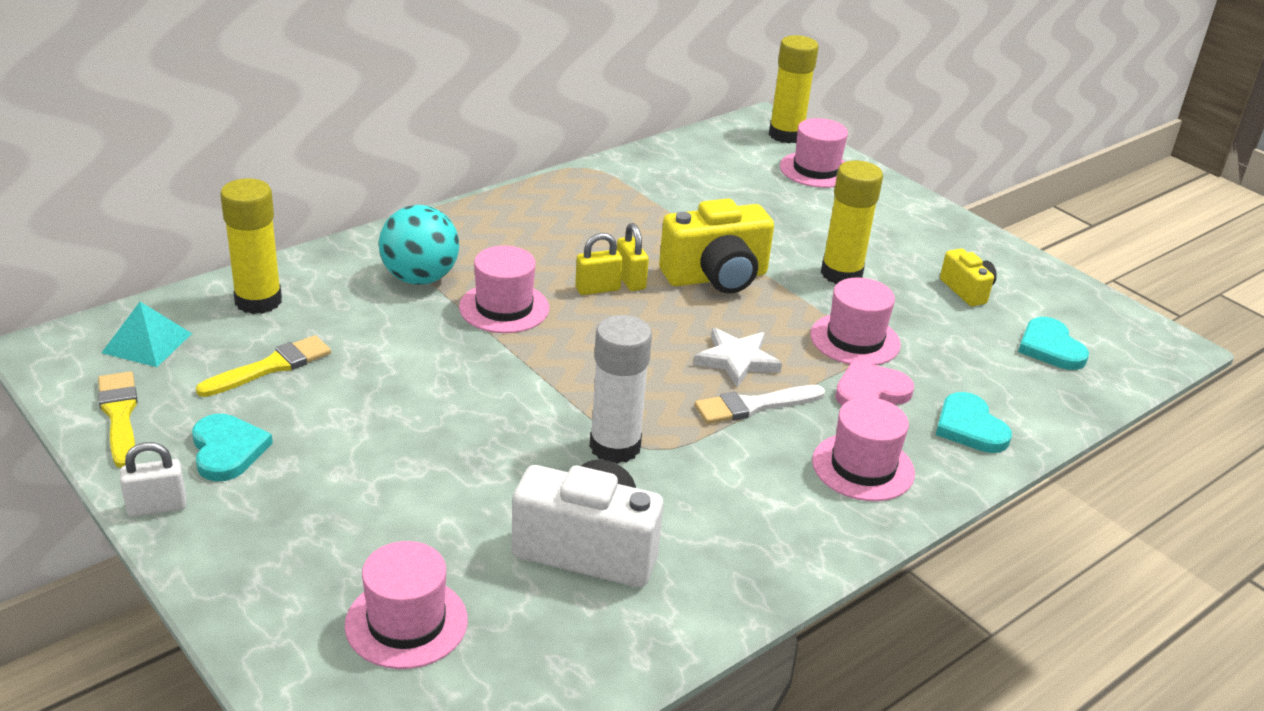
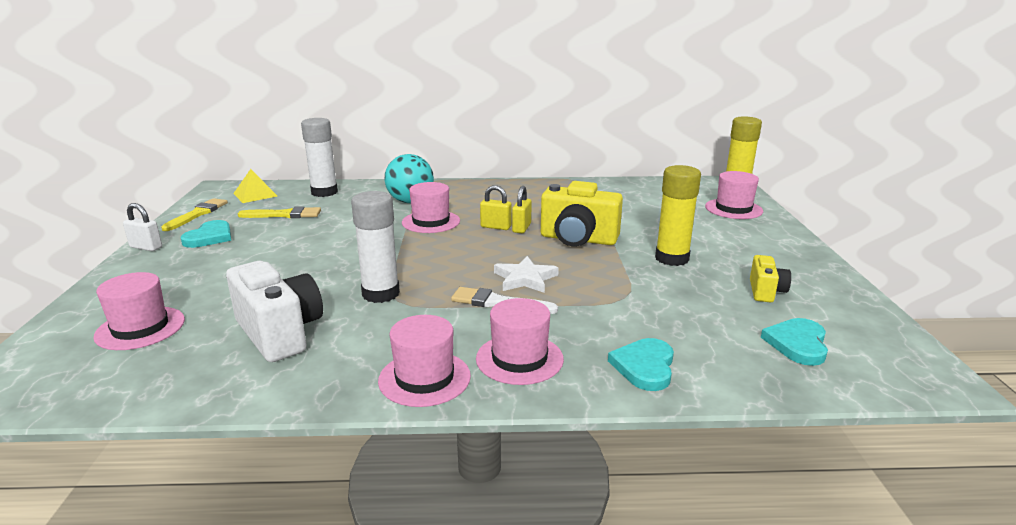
camera: 40 degrees right, 10 degrees down
turquoise pyramid [102,302,192,367] -> yellow pyramid [233,169,277,203]
yellow glue stick [220,178,282,314] -> white glue stick [301,118,338,197]
pink hat [810,278,901,365] -> pink hat moved to [378,315,471,407]
pink heart [835,360,914,406] -> none

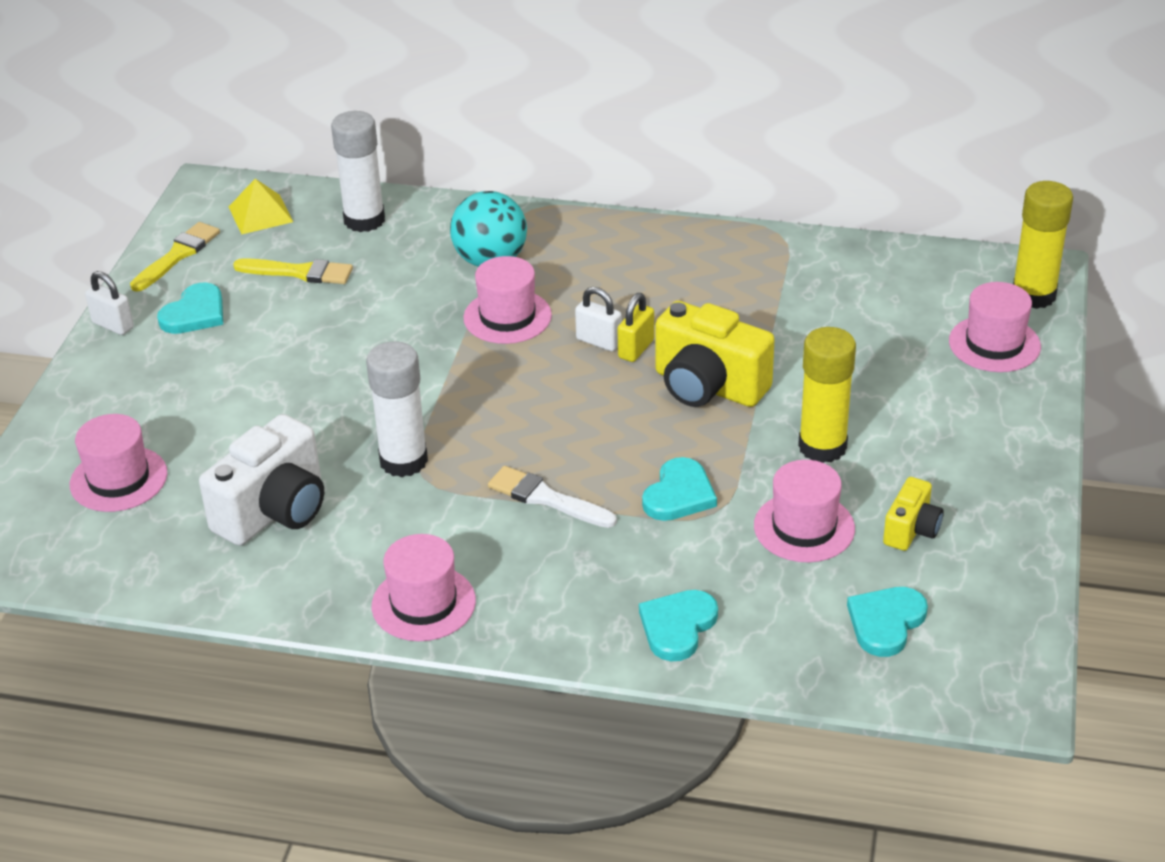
camera: 15 degrees right, 15 degrees up
white camera [226,261,323,362] -> white camera turned 60 degrees clockwise [199,414,324,546]
pink hat [476,298,564,385] -> pink hat moved to [754,460,855,562]
yellow padlock [480,185,511,230] -> white padlock [575,287,622,351]
white star [494,256,559,293] -> none
none -> turquoise heart [642,457,717,521]

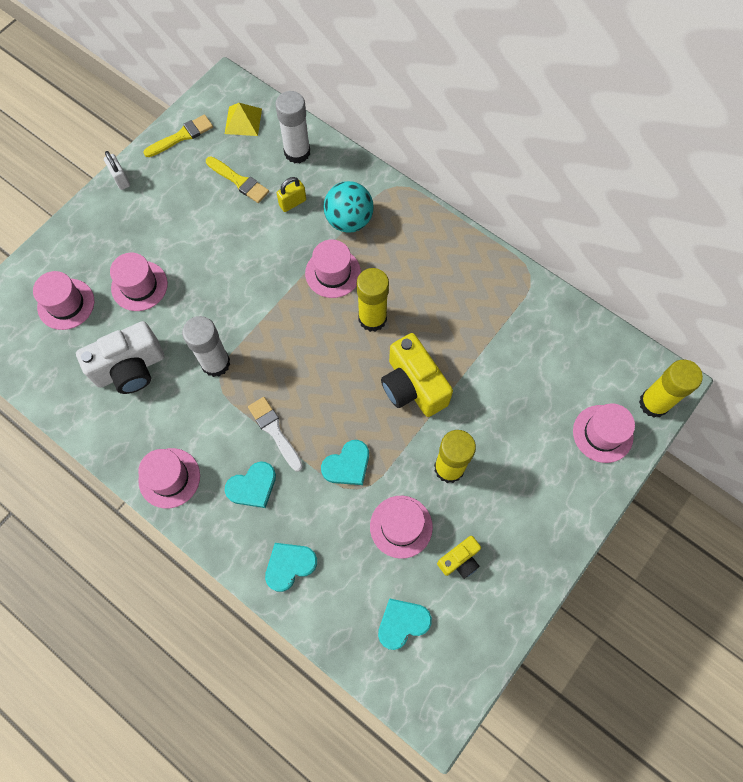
camera: 25 degrees right, 30 degrees up
turquoise heart [157,283,223,334] -> turquoise heart moved to [225,462,276,508]
white padlock [575,287,622,351] -> yellow glue stick [357,268,389,332]
yellow padlock [618,293,654,362] -> yellow padlock moved to [277,177,306,212]
none -> pink hat [110,253,168,311]

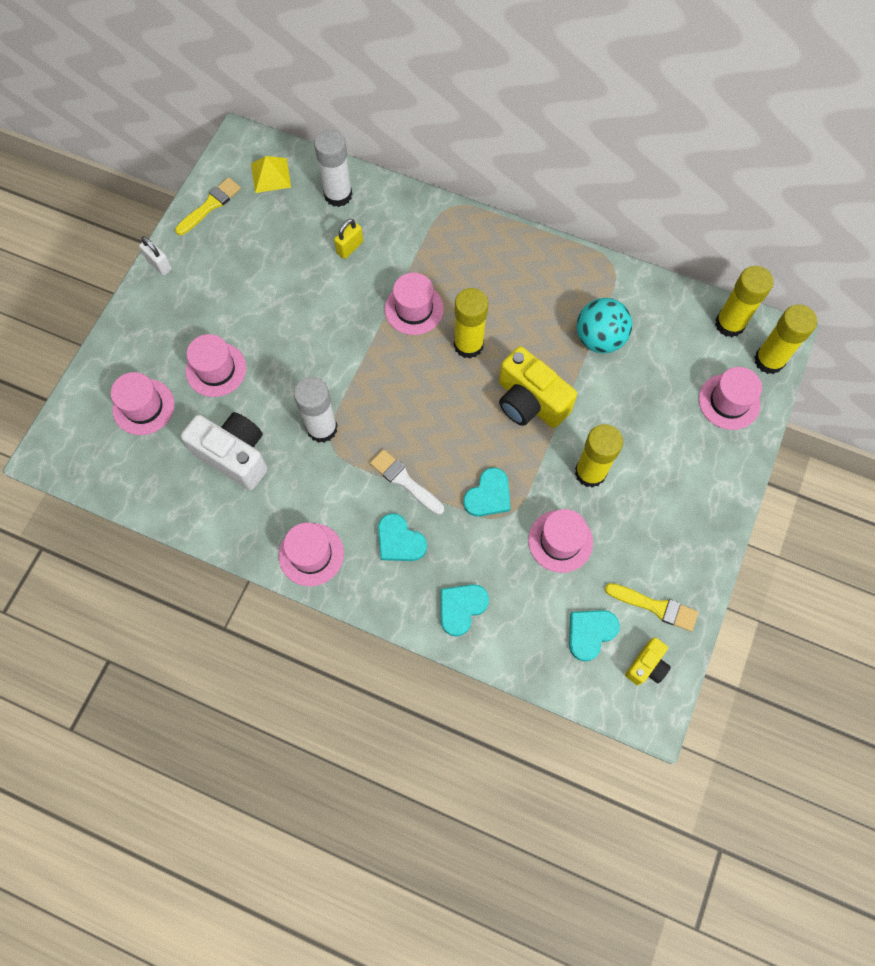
camera: 15 degrees left, 0 degrees up
white camera [76,321,164,394] -> white camera turned 105 degrees counterclockwise [181,412,268,490]
yellow brush [206,156,269,203] -> yellow brush moved to [605,583,698,632]
turquoise heart [225,462,276,508] -> turquoise heart turned 90 degrees clockwise [378,513,427,561]
turquoise ball [324,181,374,233] -> turquoise ball moved to [577,298,632,353]
yellow camera [437,536,481,579] -> yellow camera moved to [625,637,671,685]
none -> yellow glue stick [715,266,773,337]

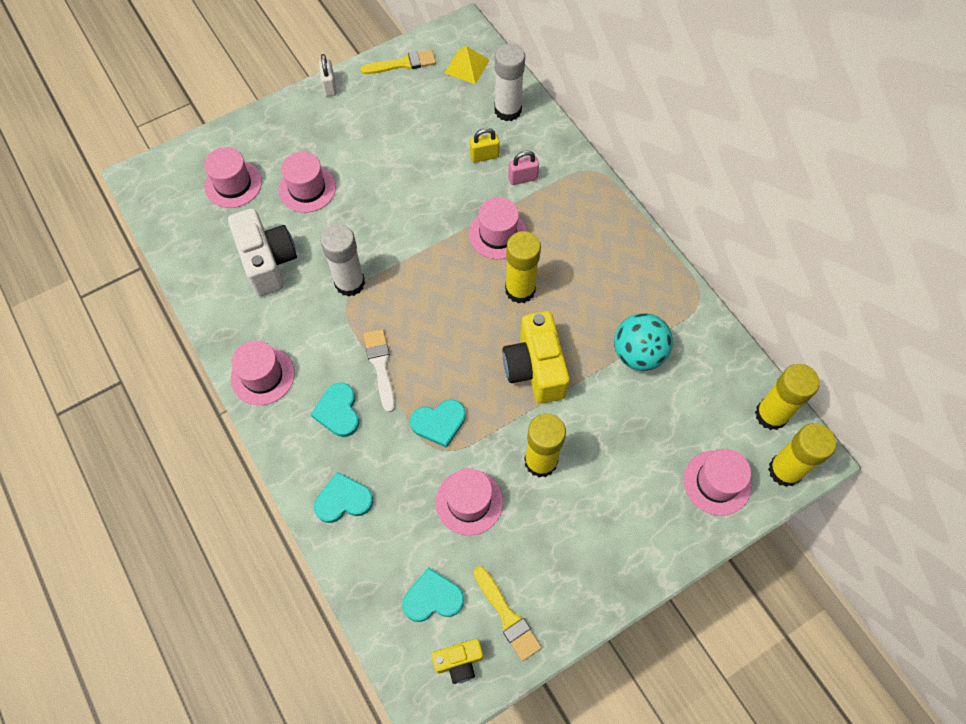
camera: 35 degrees right, 5 degrees down
none -> pink padlock [508,151,539,185]

